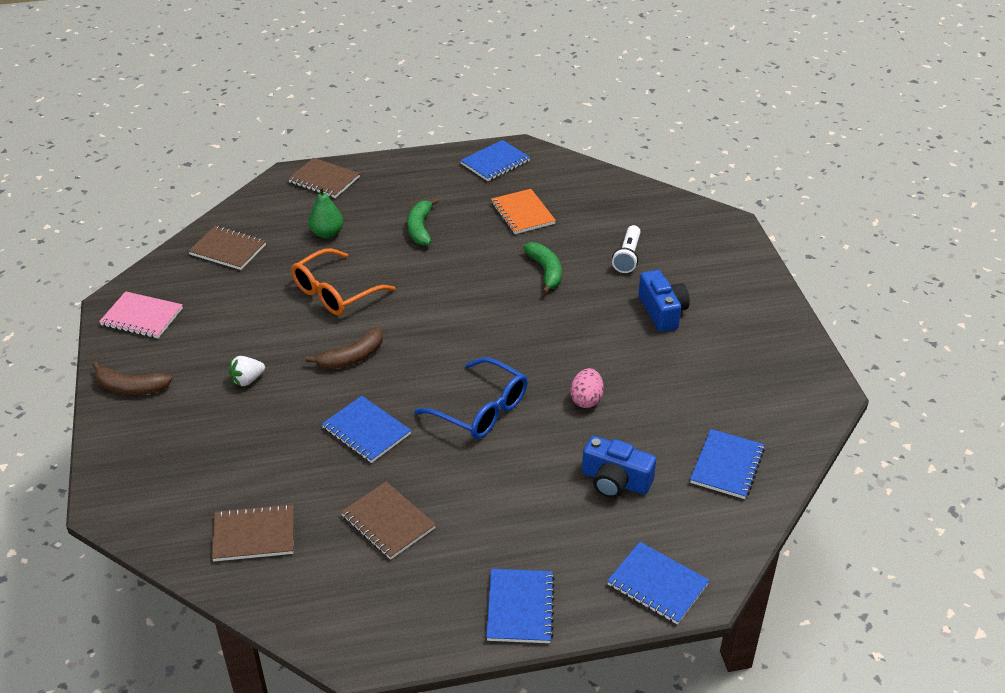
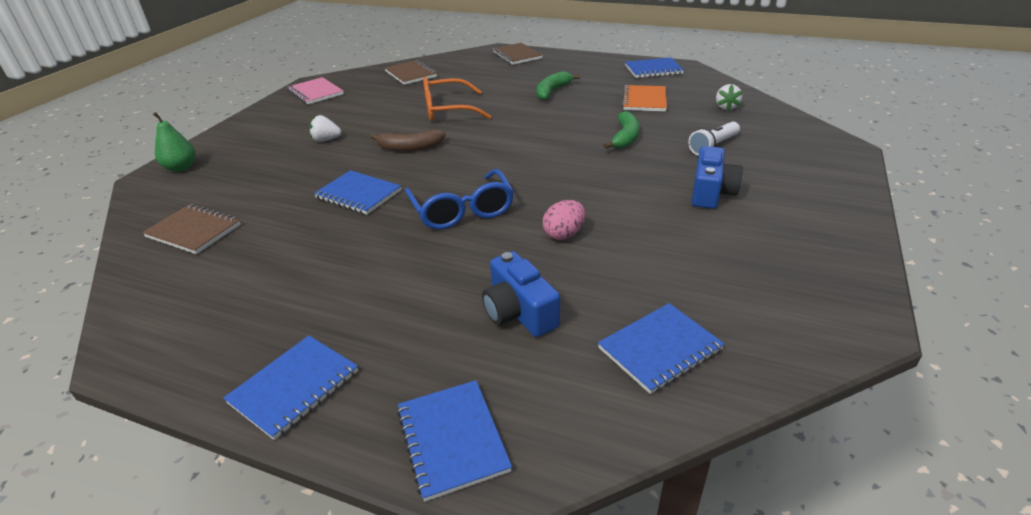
camera: 35 degrees right, 5 degrees down
brown banana [92,362,172,395] -> none
green pear [308,187,343,239] -> green pear moved to [153,112,196,172]
blue notebook [322,396,411,463] -> blue notebook turned 45 degrees counterclockwise [314,170,401,215]
brown notebook [341,482,436,560] -> none
none -> white strawberry [716,84,743,111]

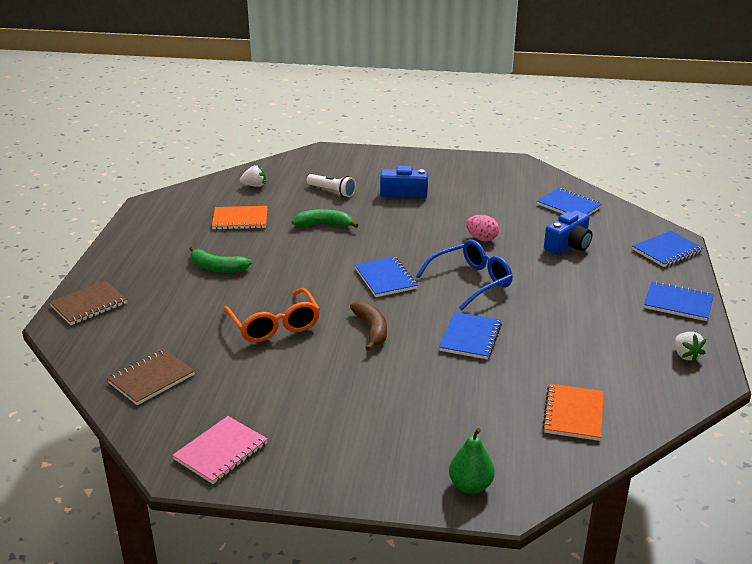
camera: 105 degrees left, 5 degrees down
brown notebook [142,204,241,254] -> orange notebook [543,384,604,441]
white strawberry [309,115,341,142] -> white strawberry moved to [675,332,706,362]
blue notebook [625,58,684,78] -> blue notebook moved to [355,257,417,297]

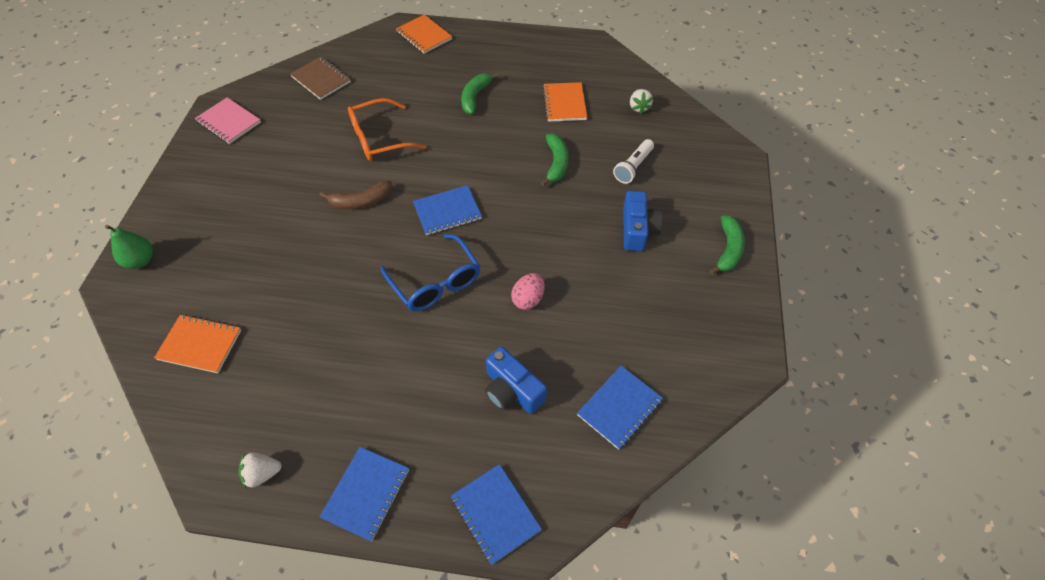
camera: 90 degrees right, 25 degrees up
brown notebook [49,281,127,325] -> orange notebook [396,15,452,54]
blue notebook [439,312,502,359] -> none
none -> green banana [710,215,745,274]

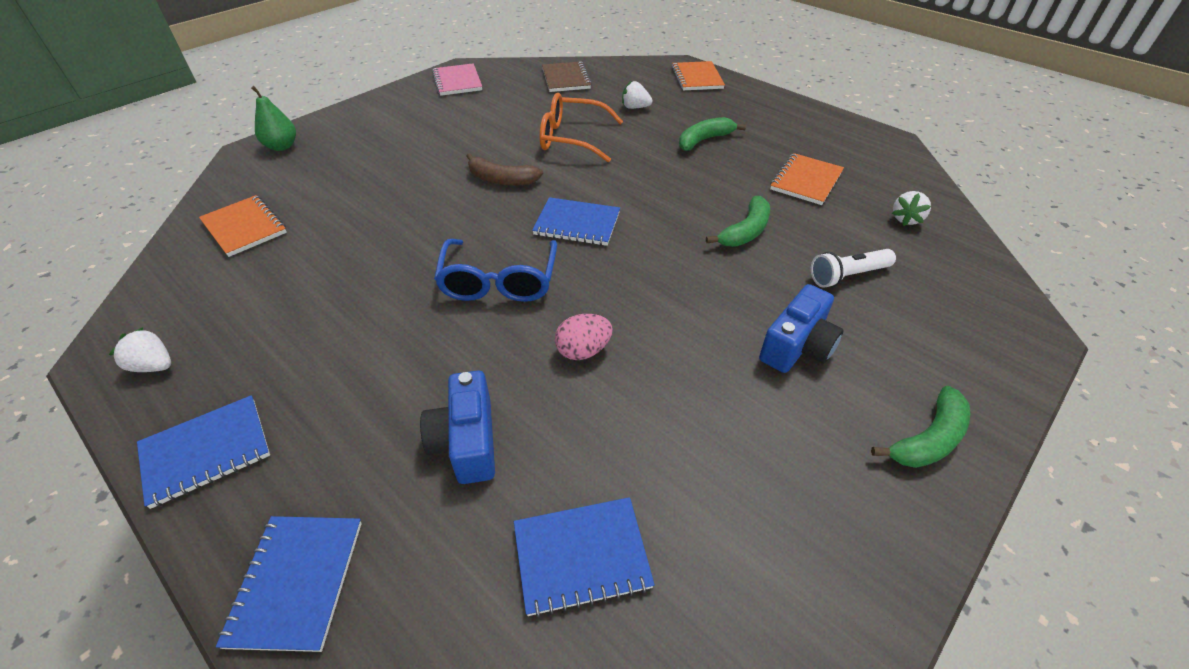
camera: 35 degrees right, 10 degrees down
none -> white strawberry [622,81,653,109]

